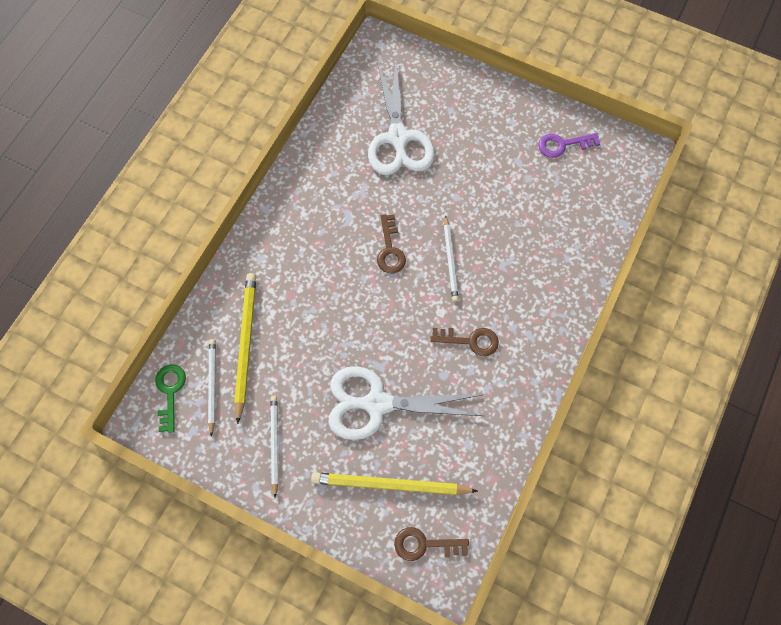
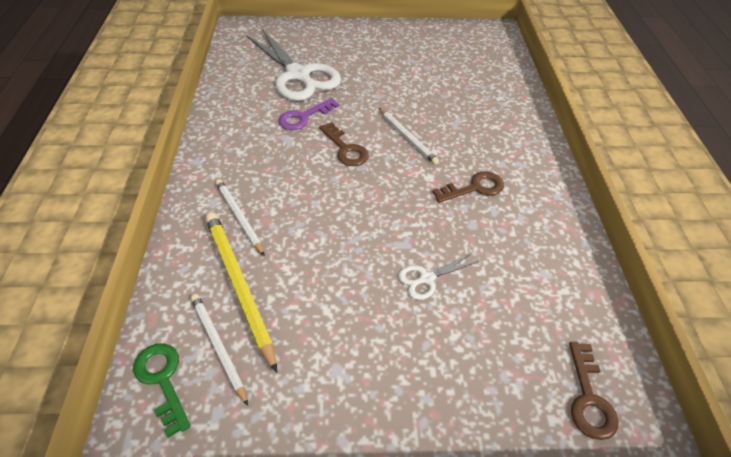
camera: 30 degrees left, 20 degrees down
white pencil [271,396,278,497] -> white pencil moved to [216,179,265,256]
yellow pencil [311,472,478,495] -> none
white scissors [328,366,483,440] -> white scissors [398,253,479,300], size x0.44
brown key [394,527,469,561] -> brown key turned 60 degrees counterclockwise [569,342,619,440]
purple key [538,133,600,158] -> purple key moved to [278,98,339,130]

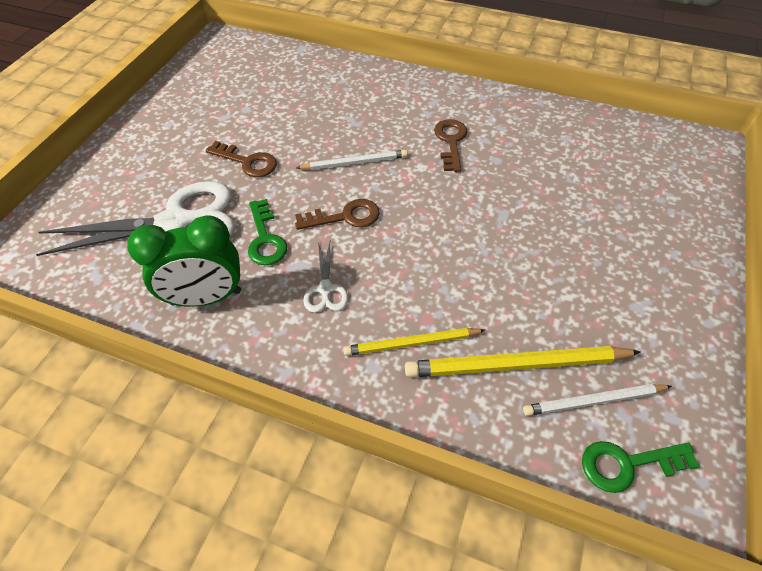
camera: 65 degrees left, 5 degrees up
white pencil [216,179,265,256] -> yellow pencil [343,328,485,356]
purple key [278,98,339,130] -> green key [248,199,287,265]
white scissors [398,253,479,300] -> white scissors moved to [303,242,348,313]
brown key [569,342,619,440] -> brown key moved to [206,141,277,177]
none -> green clock [127,215,241,307]

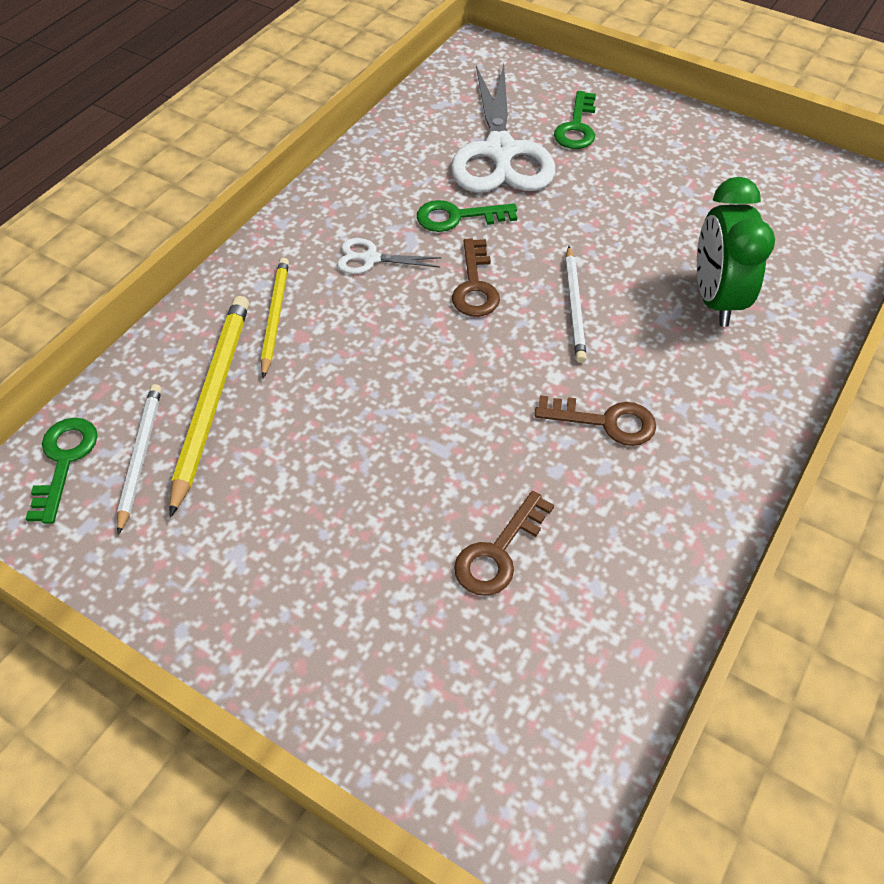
camera: 100 degrees right, 0 degrees up
green clock [127,215,241,307] -> green clock moved to [697,177,775,327]
brown key [206,141,277,177] -> brown key moved to [454,491,554,596]
none -> green key [554,91,596,149]

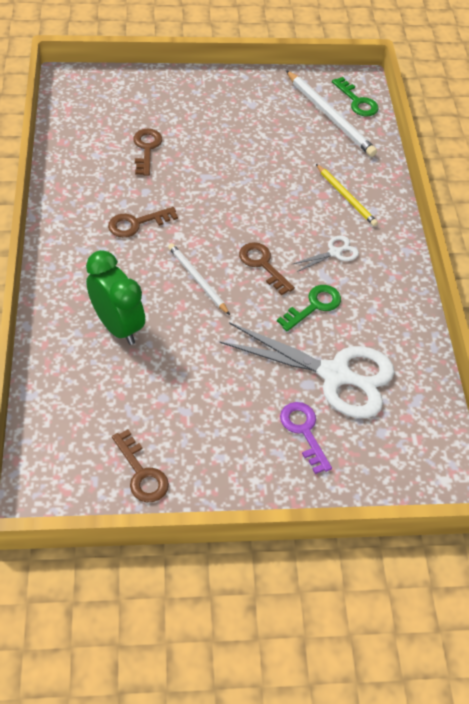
camera: 140 degrees right, 0 degrees up
white pencil [117,384,162,535] -> white pencil [286,70,377,157], size x1.60
yellow pencil [169,296,249,517] -> none
white scissors [451,63,555,193] -> white scissors turned 150 degrees clockwise [219,322,395,418]
green key [554,91,596,149] -> purple key [280,402,332,474]
none -> brown key [112,429,169,502]

